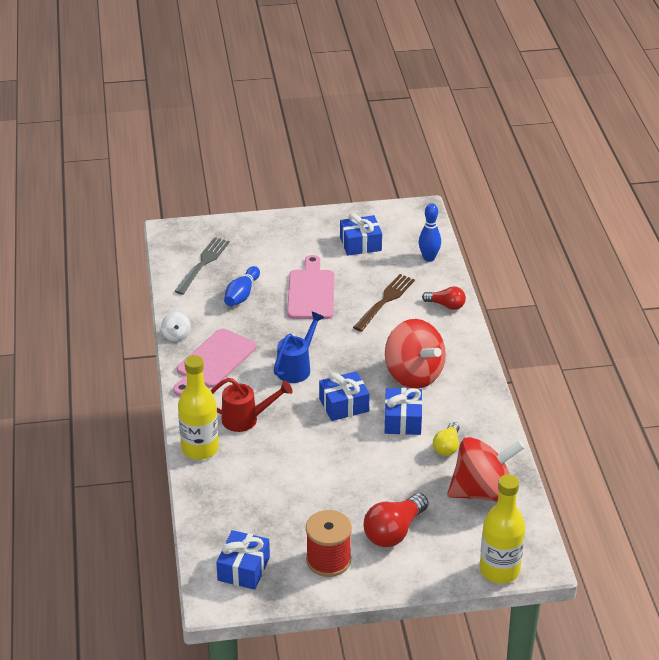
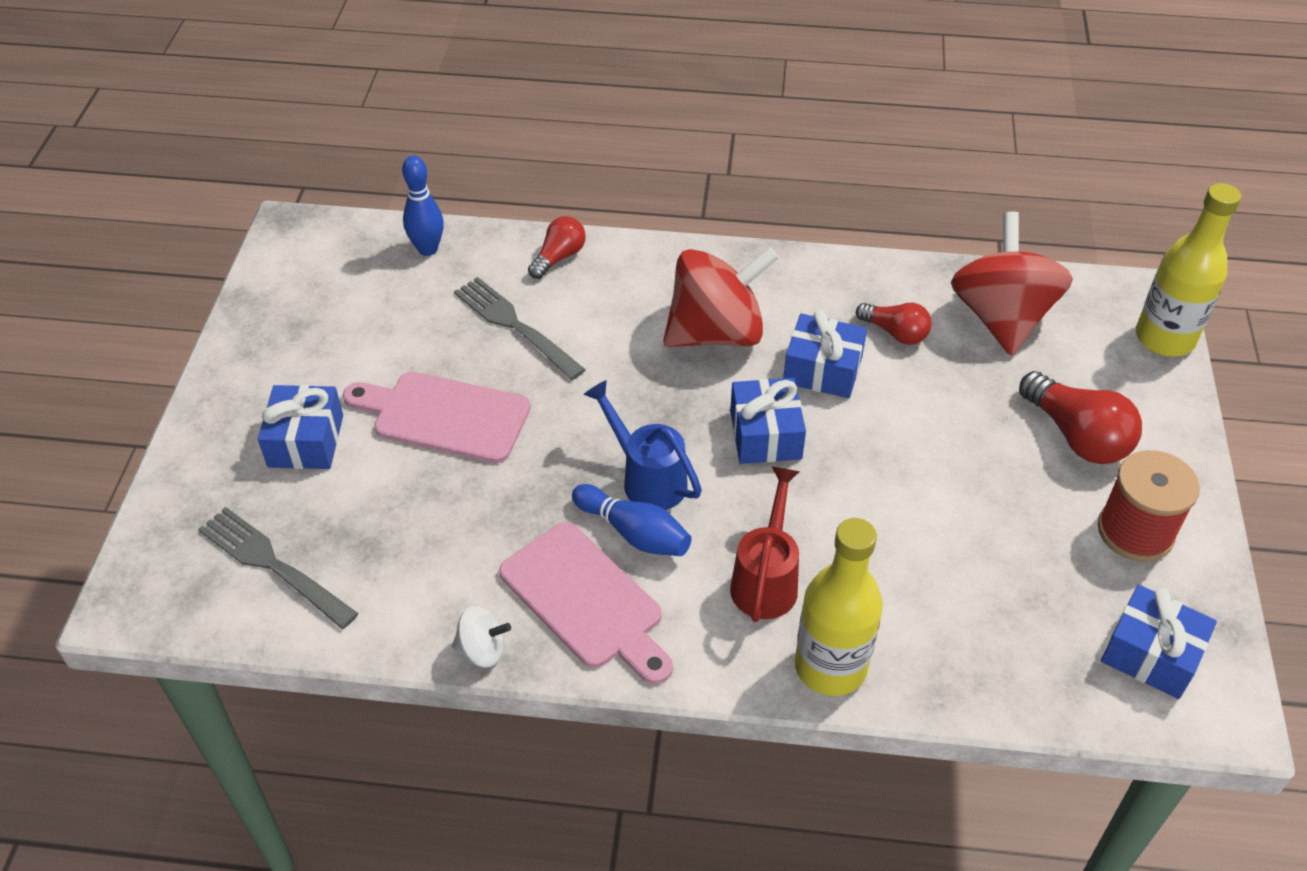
camera: 75 degrees left, 10 degrees up
blue bowling pin [224,266,260,306] -> blue bowling pin moved to [572,484,692,556]
blue gift [340,213,382,256] -> blue gift moved to [258,385,343,469]
brown fork [353,274,415,332] -> grey fork [454,277,586,380]
yellow light bulb [433,422,460,456] -> red light bulb [856,303,932,345]

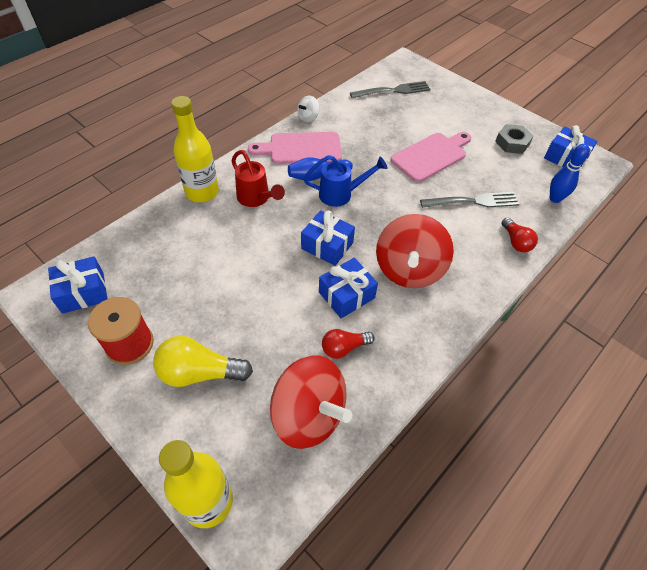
camera: 125 degrees right, 5 degrees up
blue gift [258,385,343,469] -> blue gift moved to [544,125,597,168]
red light bulb [1019,371,1142,464] -> yellow light bulb [153,336,253,387]
none -> grey nut [495,124,533,154]

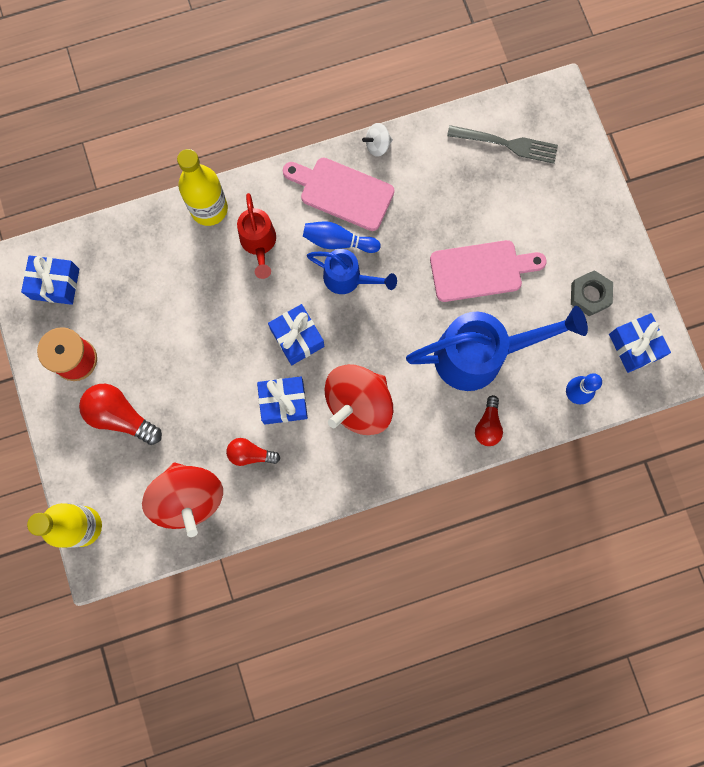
camera: 30 degrees right, 25 degrees up
yellow light bulb [153,336,253,387] -> red light bulb [79,384,162,445]
grey fork [420,192,519,208] -> blue watering can [406,306,588,391]

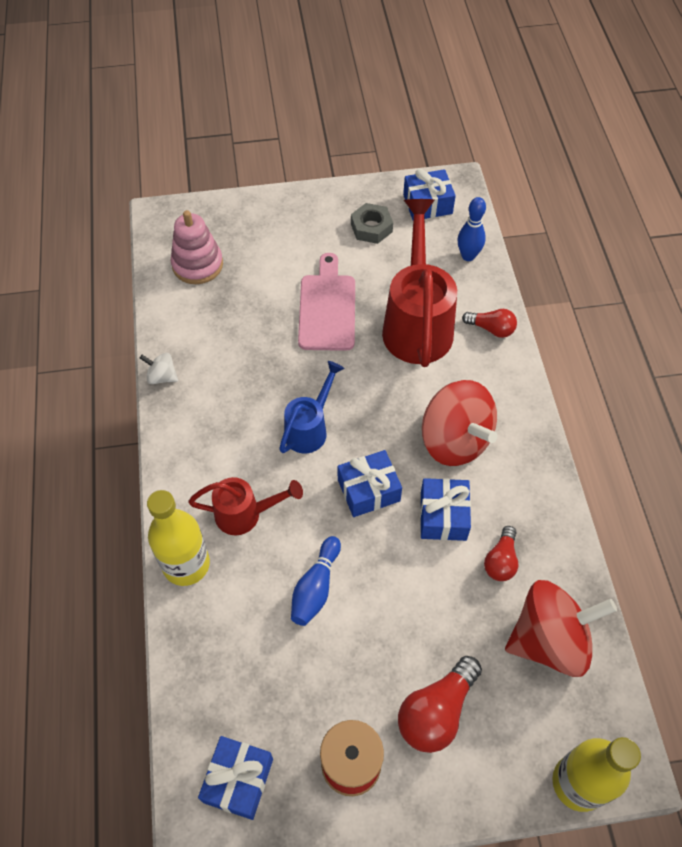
camera: 80 degrees left, 20 degrees down
pink cutting board [283,158,395,231] -> none
blue bowling pin [303,221,381,253] -> blue bowling pin moved to [291,536,341,626]
white spinning top [362,123,393,157] -> white spinning top turned 120 degrees clockwise [140,353,178,384]
blue watering can [406,306,588,391] -> red watering can [382,199,457,367]
grey fork [447,125,558,164] -> pink stacking toy [171,210,223,284]

